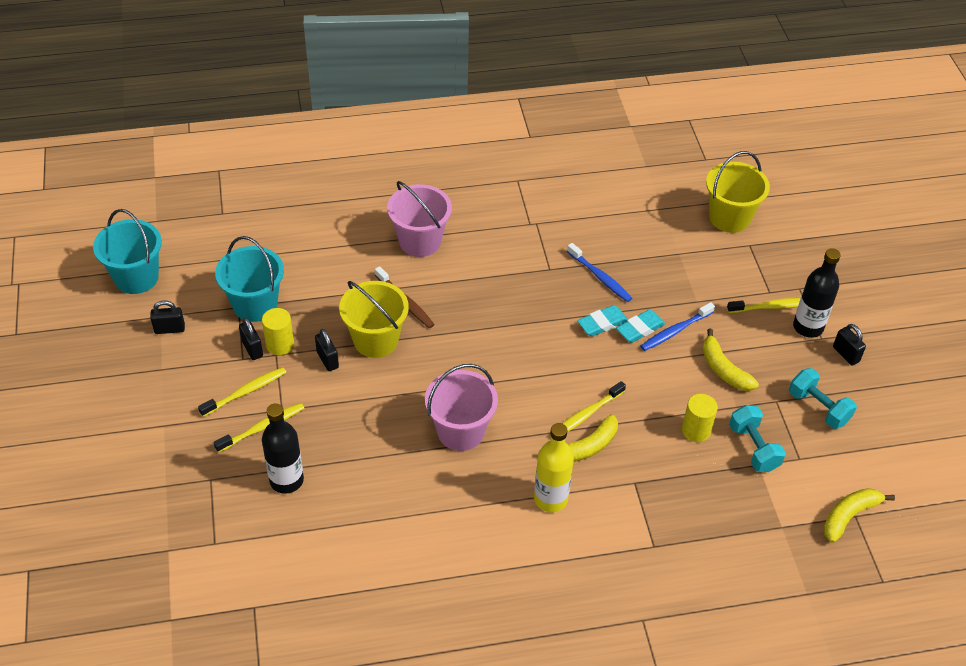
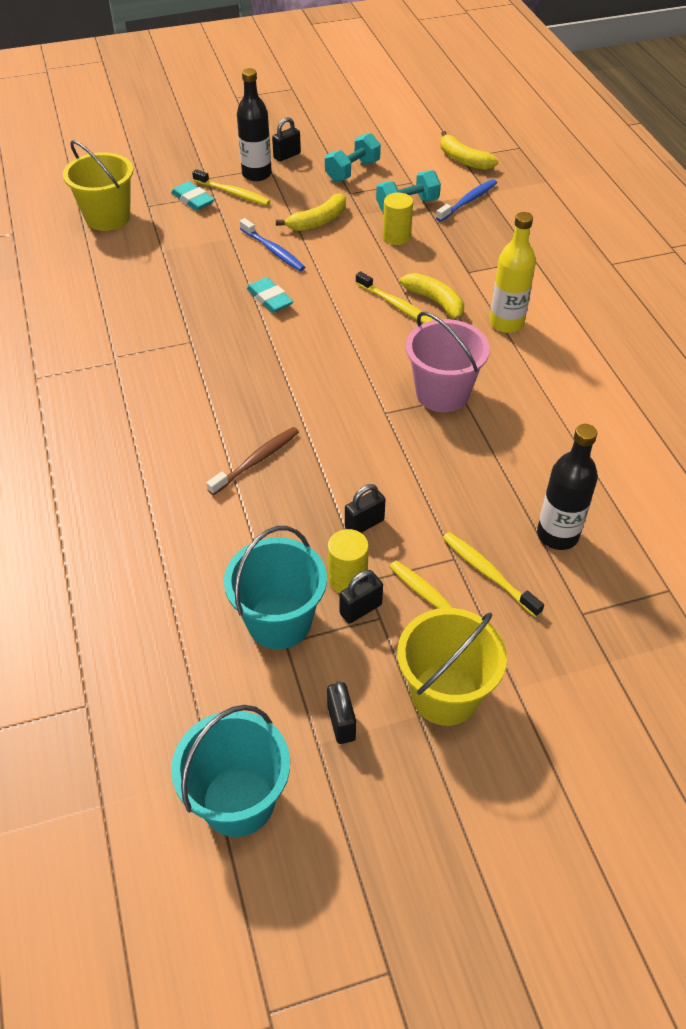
camera: 95 degrees left, 0 degrees up
yellow bucket [339,281,409,358] -> yellow bucket moved to [397,608,507,726]
pink bucket [387,181,452,257] -> none
blue toothbrush [567,243,632,302] -> blue toothbrush moved to [436,179,497,222]
turquoise eraser [616,309,666,343] -> turquoise eraser moved to [171,181,215,211]
yellow toothbrush [727,298,801,313] -> yellow toothbrush turned 135 degrees clockwise [192,169,270,206]

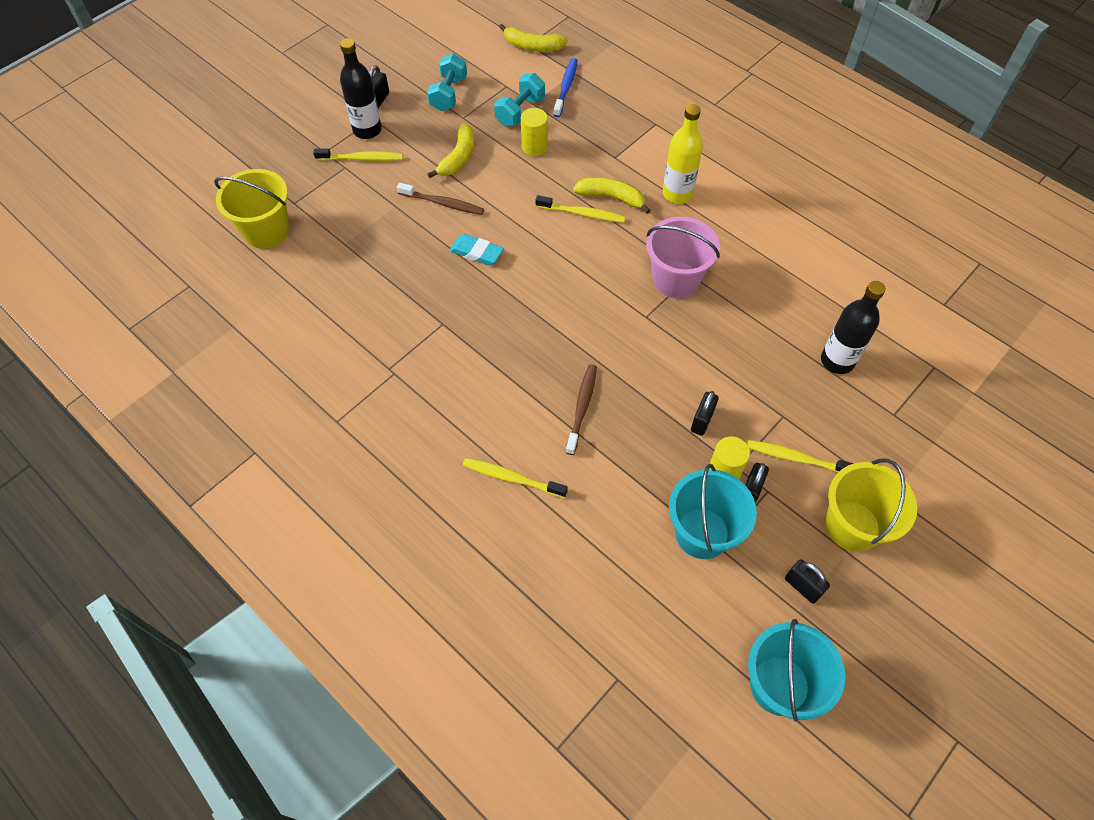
camera: 30 degrees left, 10 degrees up
turquoise eraser [171,181,215,211] -> none
blue toothbrush [240,218,305,271] -> brown toothbrush [397,183,484,215]
yellow toothbrush [443,532,544,617] -> yellow toothbrush moved to [463,458,568,498]

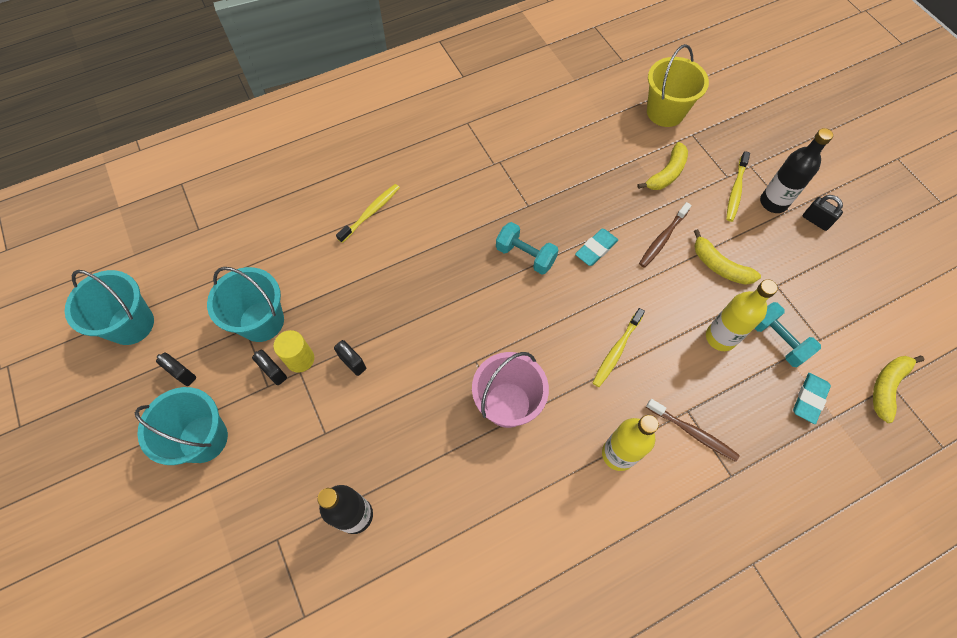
camera: 110 degrees right, 5 degrees up
turquoise dumbbell [427,54,467,111] -> turquoise dumbbell moved to [496,222,558,275]
yellow cylinder [521,108,548,156] -> yellow bottle [706,279,778,351]
blue toothbrush [553,58,578,117] -> turquoise eraser [793,373,831,424]
brown toothbrush [566,364,597,455] -> brown toothbrush moved to [646,399,740,462]
yellow banana [573,177,651,214] -> yellow banana moved to [637,142,688,190]
yellow toothbrush [747,440,854,472] -> none
black padlock [785,559,830,603] -> black padlock turned 60 degrees clockwise [156,353,196,386]
yellow bucket [825,458,917,552] -> turquoise bucket [135,387,228,465]

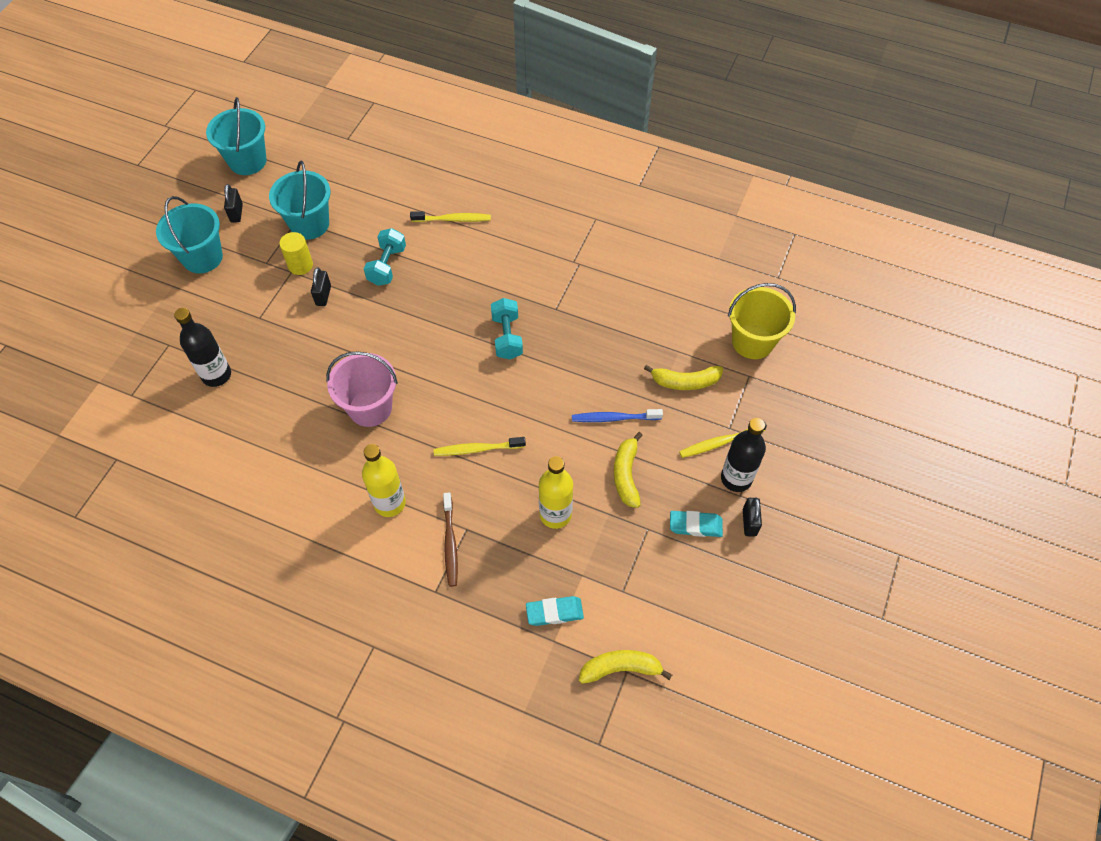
camera: 50 degrees right, 5 degrees down
black padlock [252,350,287,385] -> none
turquoise eraser [575,229,618,266] -> turquoise eraser moved to [670,511,723,537]
brown toothbrush [639,202,692,268] -> blue toothbrush [572,409,663,422]
turquoise dumbbell [755,302,821,367] -> turquoise dumbbell moved to [364,228,406,286]

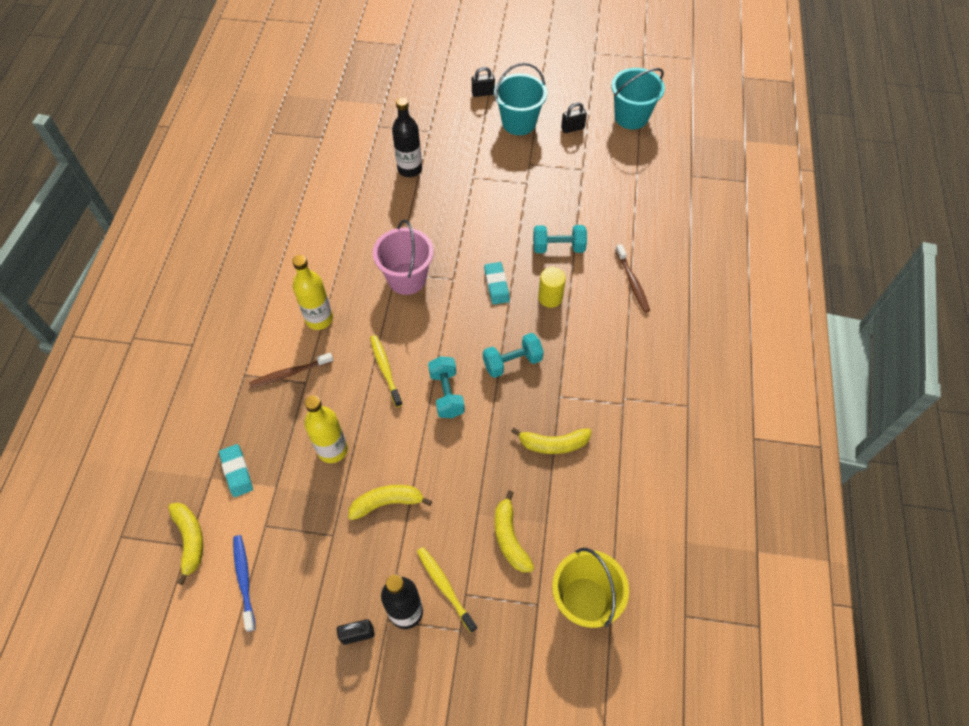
camera: 75 degrees right, 0 degrees up
turquoise bucket [269,161,331,240] -> none
yellow cylinder [279,232,313,275] -> yellow cylinder moved to [538,267,566,308]
black padlock [311,268,331,306] -> black padlock moved to [472,67,495,97]
yellow toothbrush [410,211,491,222] -> brown toothbrush [615,244,650,313]
blue toothbrush [572,409,663,422] -> blue toothbrush moved to [233,535,256,632]
turquoise eraser [670,511,723,537] -> turquoise eraser moved to [484,262,510,304]
none -> turquoise dumbbell [428,356,465,418]
none -> yellow banana [511,428,592,454]

